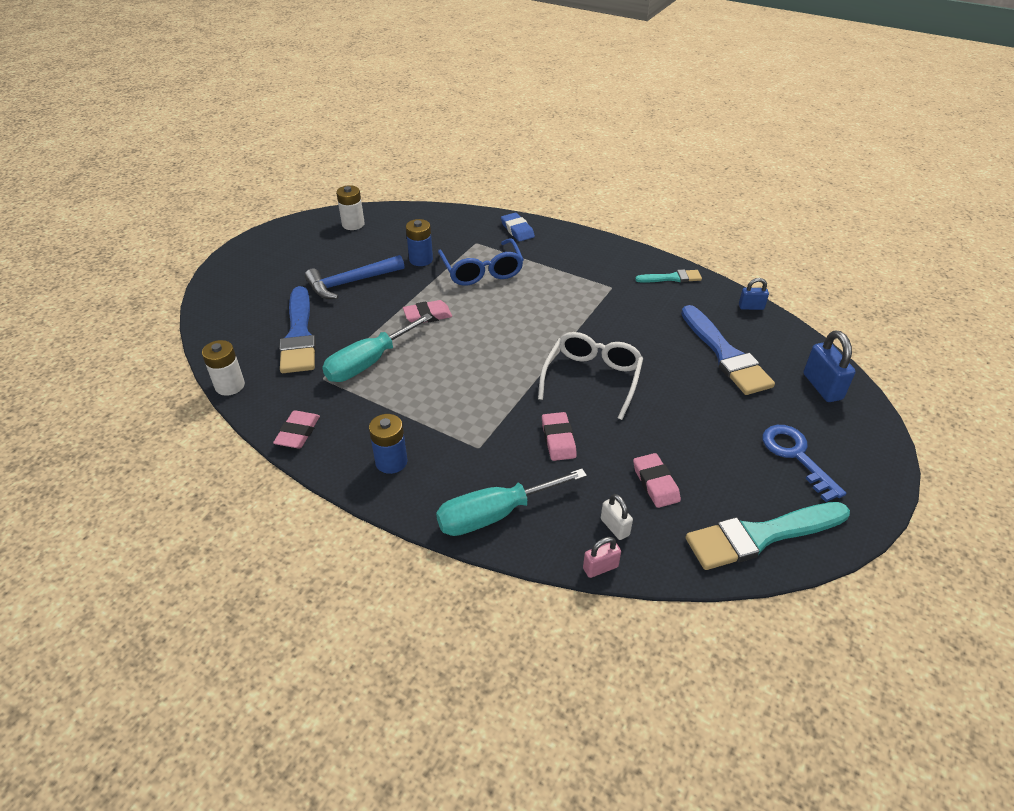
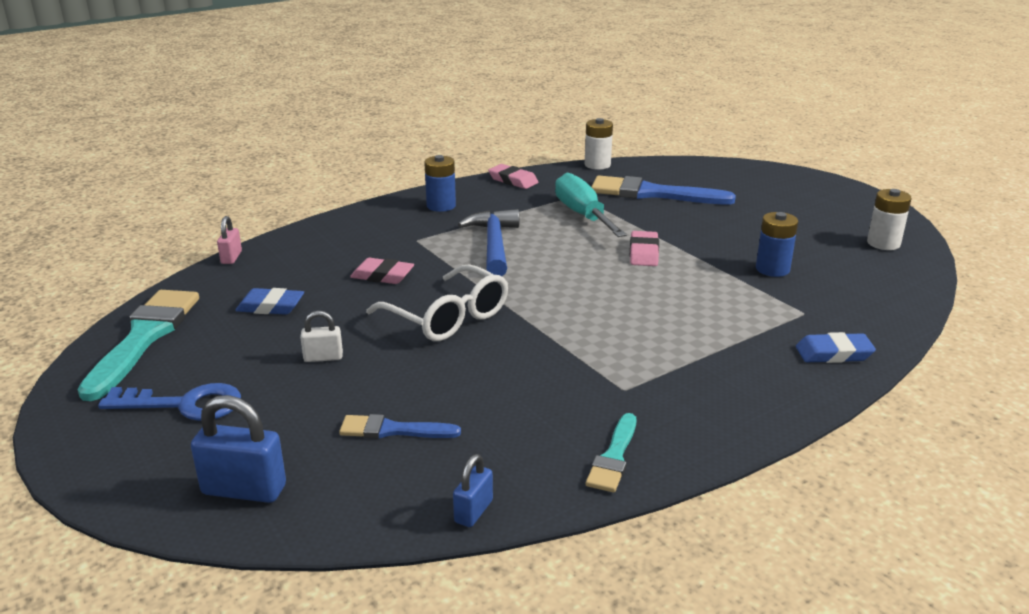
camera: 115 degrees right, 15 degrees down
blue hammer [305,255,404,299] -> blue hammer moved to [458,209,519,276]
turquoise screwdriver [436,468,587,536] -> none
blue glasses [438,238,524,286] -> none
white padlock [601,494,633,540] -> white padlock moved to [300,311,343,362]
pink eraser [633,453,681,508] -> blue eraser [235,288,304,315]
blue brush [681,305,775,395] -> blue brush [339,414,461,439], size x0.53

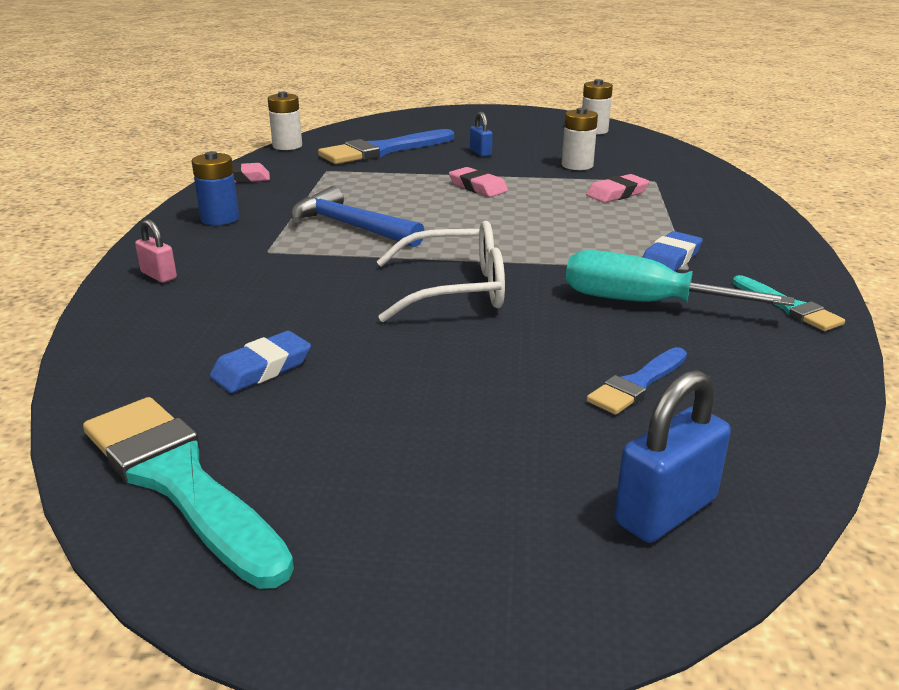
camera: 50 degrees left, 0 degrees up
blue key [98,383,241,421] -> none
pink padlock [217,216,242,264] -> pink padlock moved to [135,219,177,283]
white padlock [300,311,343,362] -> none
pink eraser [350,258,414,284] -> pink eraser moved to [586,174,650,203]
blue padlock [453,454,493,527] -> blue padlock moved to [470,112,493,157]
turquoise screwdriver [555,173,627,237] -> turquoise screwdriver moved to [566,250,794,306]
blue battery [756,212,798,277] -> white battery [562,108,598,170]
blue eraser [796,332,876,363] -> blue eraser moved to [642,231,703,271]

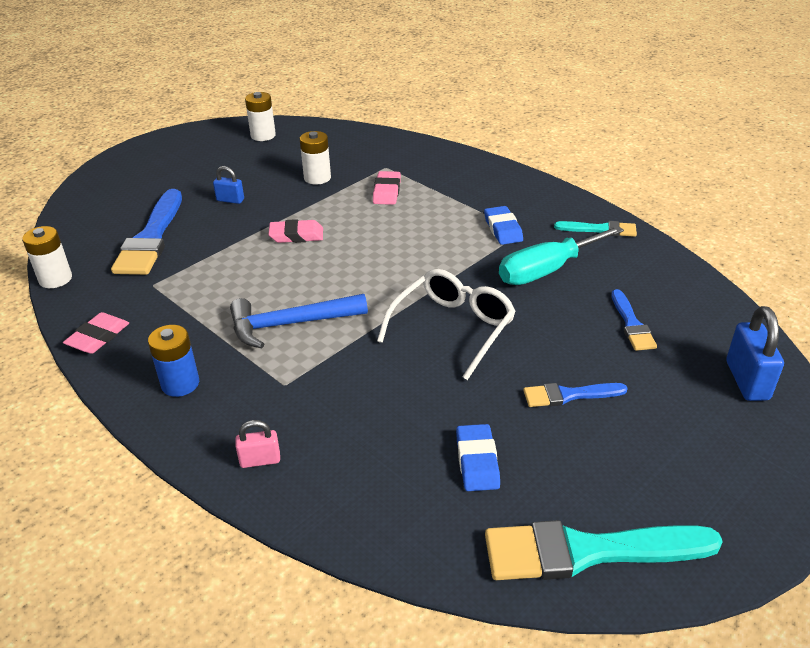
camera: 50 degrees left, 10 degrees up
none -> blue brush [523,383,628,407]

